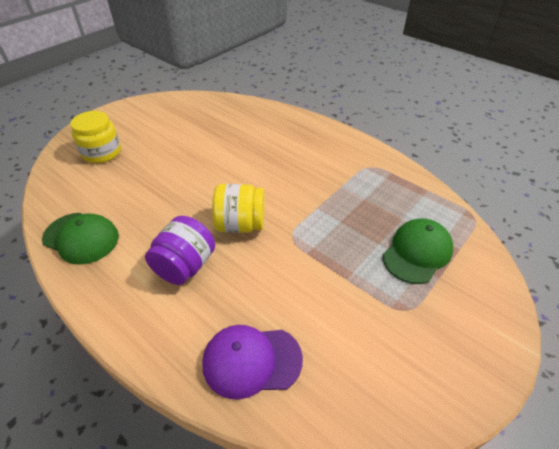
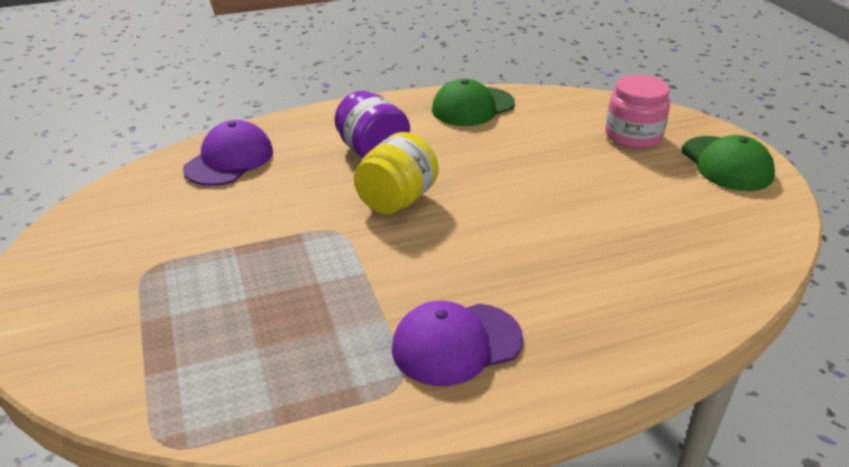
camera: 120 degrees right, 10 degrees down
yellow jar [70,111,121,163] -> pink jar [605,74,670,149]
green cap [382,218,453,284] -> green cap moved to [682,135,775,191]
none -> purple cap [392,301,523,386]

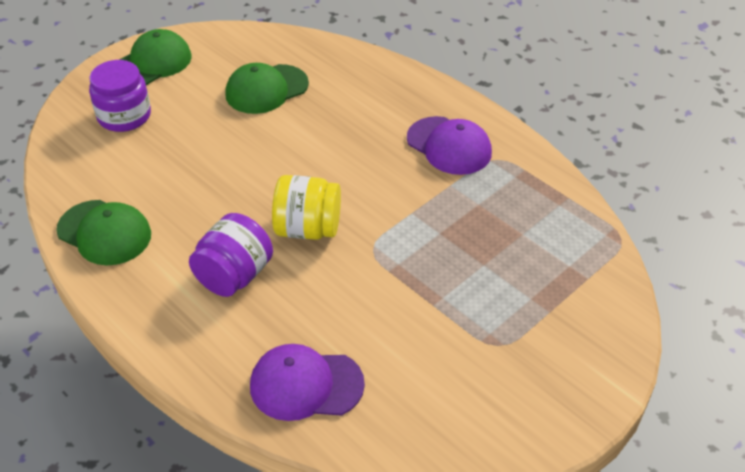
camera: 115 degrees left, 10 degrees up
pink jar [605,74,670,149] -> purple jar [89,60,151,132]
none -> green cap [225,63,309,114]

